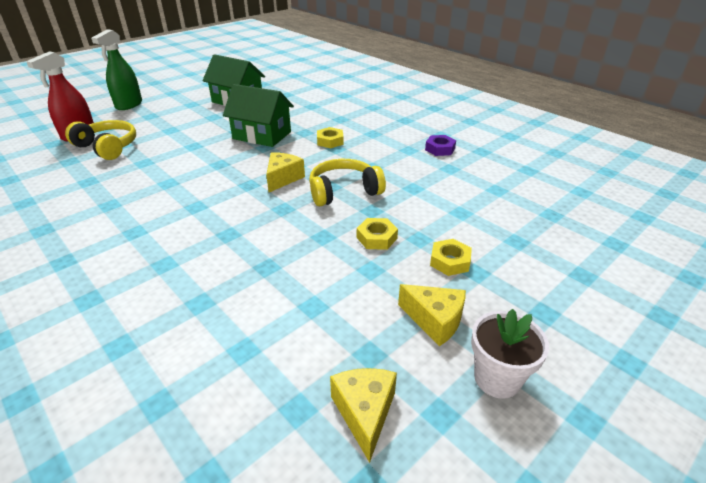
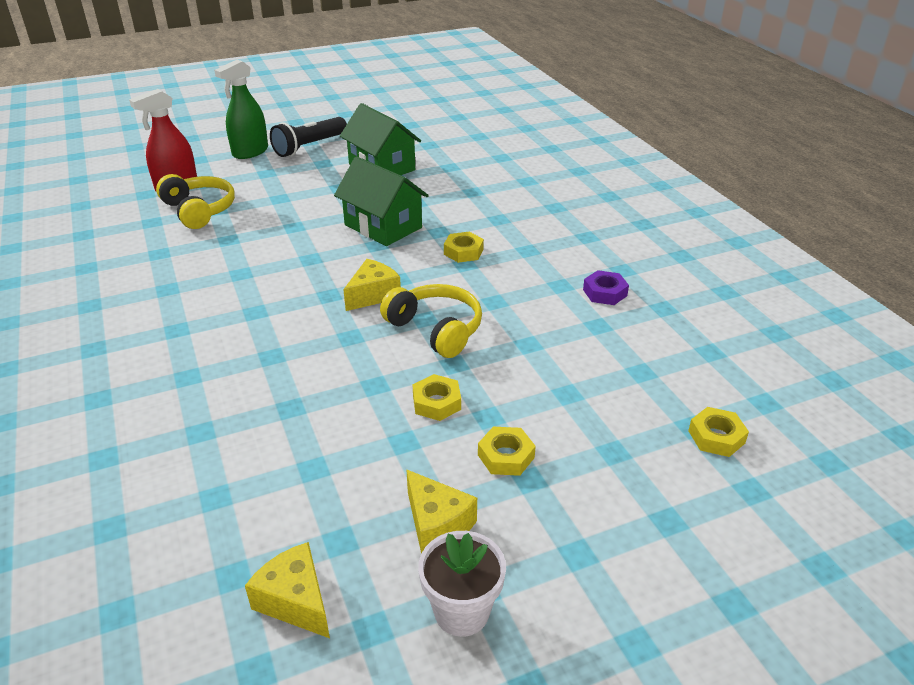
camera: 20 degrees right, 0 degrees up
yellow headphones [309,159,386,206] -> yellow headphones turned 45 degrees clockwise [380,284,482,358]
yellow cheese [330,368,397,463] -> yellow cheese turned 60 degrees counterclockwise [245,542,330,638]
none -> black flashlight [270,117,347,157]
none -> yellow nut [688,407,749,457]

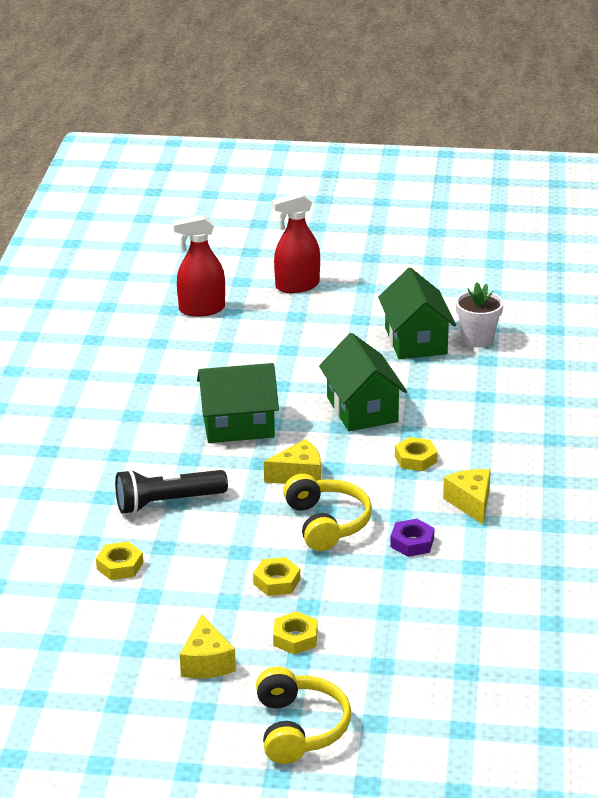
camera: 30 degrees right, 5 degrees down
yellow headphones [156,174,235,229] -> yellow headphones moved to [256,667,351,764]
green spray bottle [214,60,268,159] -> red spray bottle [272,192,320,293]
yellow cheese [245,542,330,638] -> yellow cheese moved to [443,469,491,524]
black flashlight [270,117,347,157] -> black flashlight moved to [115,469,228,514]
white flower pot [418,531,506,637] -> white flower pot moved to [456,282,504,347]
purple nut [583,270,629,305] -> purple nut moved to [390,519,435,557]
yellow nut [688,407,749,457] -> yellow nut moved to [96,542,143,580]
none -> green house [197,363,279,443]

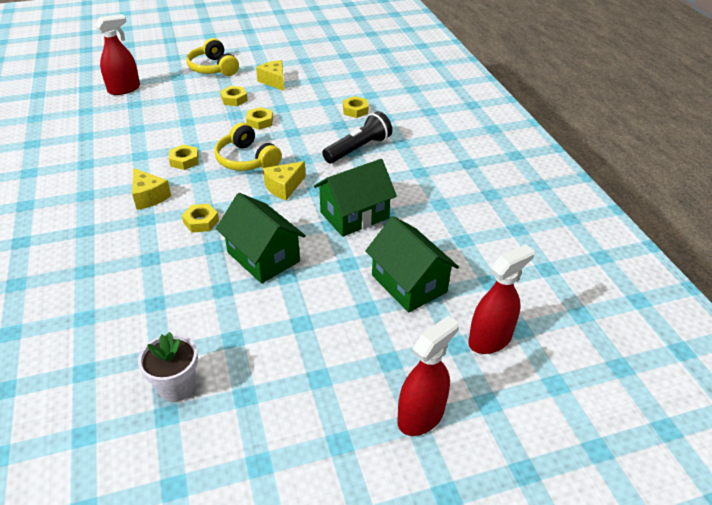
camera: 155 degrees right, 10 degrees up
green house [378,268,456,359] -> green house moved to [365,216,459,312]
purple nut [390,519,435,557] -> yellow nut [169,144,199,170]
none -> red spray bottle [95,14,140,95]

